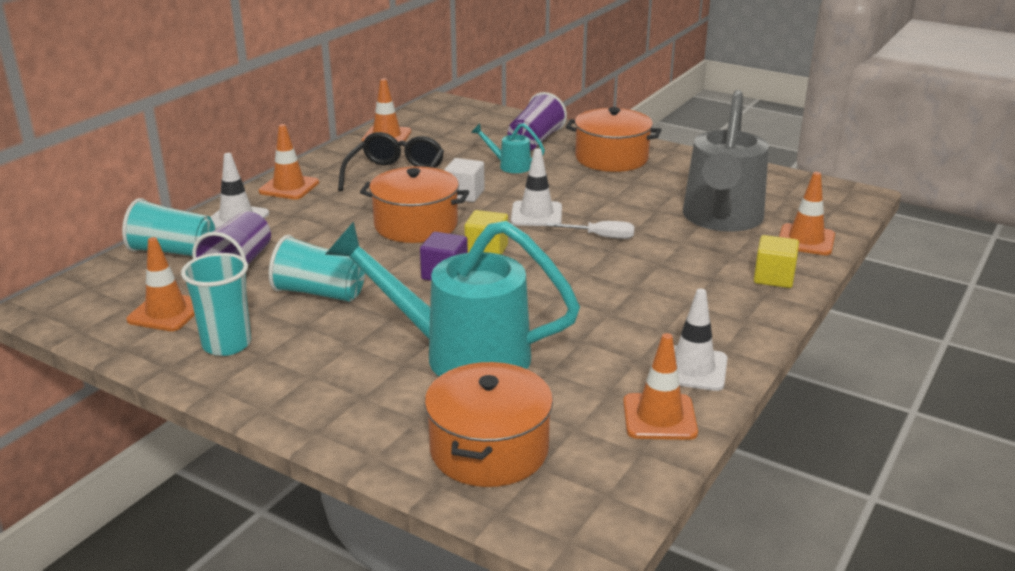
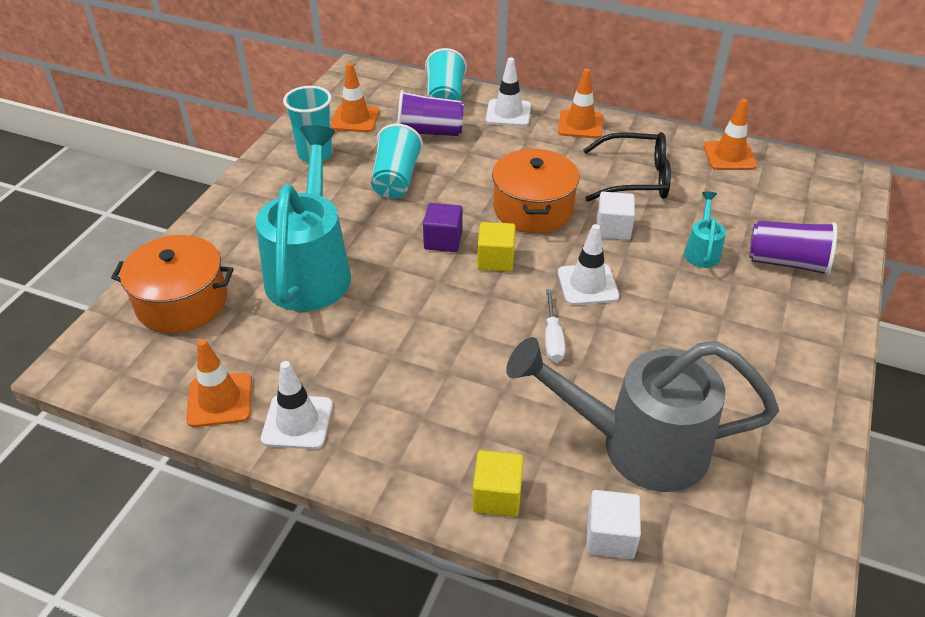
camera: 80 degrees right, 15 degrees up
orange pot [566,107,661,172] -> none
orange traffic cone [779,172,835,255] -> white cube [586,490,641,559]

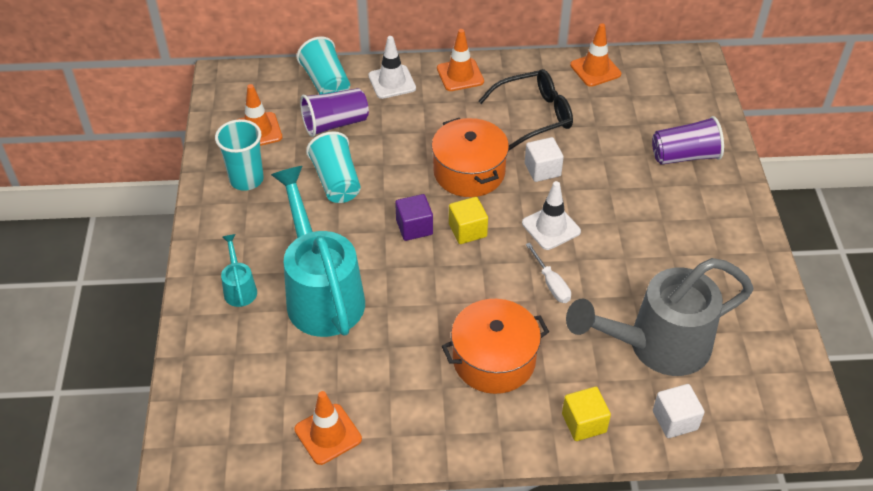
camera: 25 degrees left, 5 degrees up
orange pot [111,235,234,333] -> orange pot moved to [442,299,549,394]
white traffic cone [261,361,333,449] -> none
turquoise watering can [684,192,726,268] -> turquoise watering can moved to [221,234,257,307]

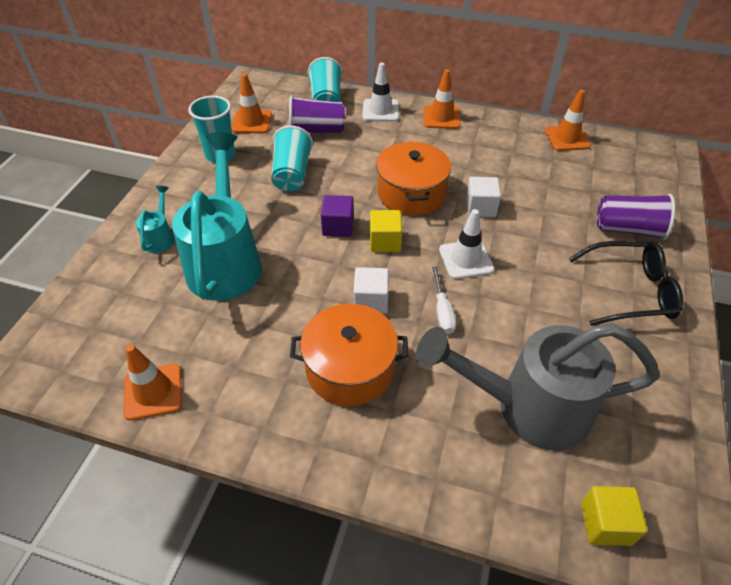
camera: 20 degrees right, 0 degrees up
black glasses [478,69,573,150] -> black glasses moved to [569,241,683,326]
yellow cube [562,387,611,441] -> yellow cube moved to [581,486,647,546]
white cube [653,384,705,438] -> white cube moved to [353,267,389,314]

